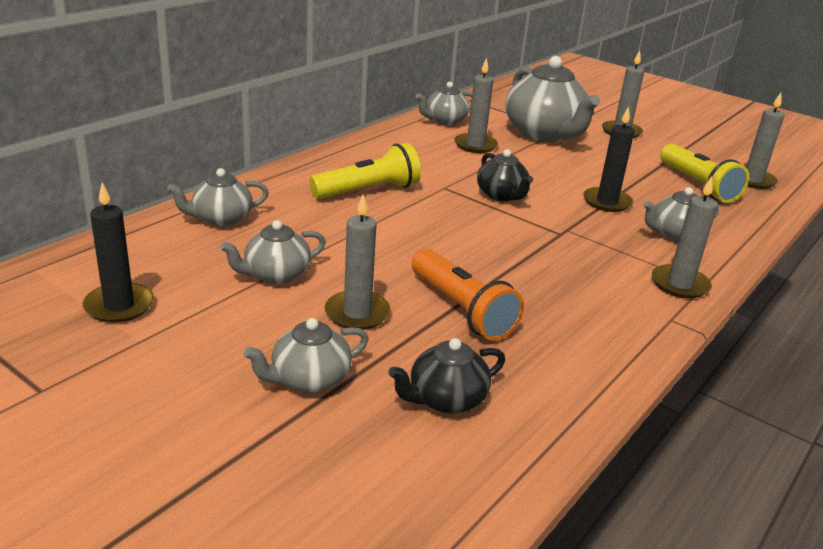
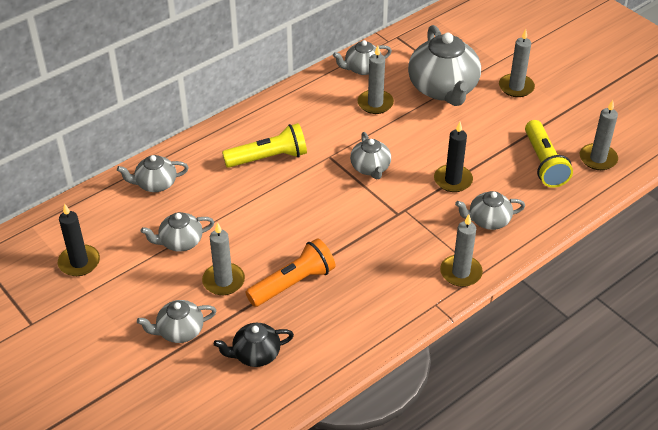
camera: 15 degrees right, 15 degrees up
orange flashlight [412,249,524,341] -> orange flashlight turned 105 degrees counterclockwise [245,238,335,307]
black teapot [477,149,533,201] -> grey teapot [350,132,391,179]

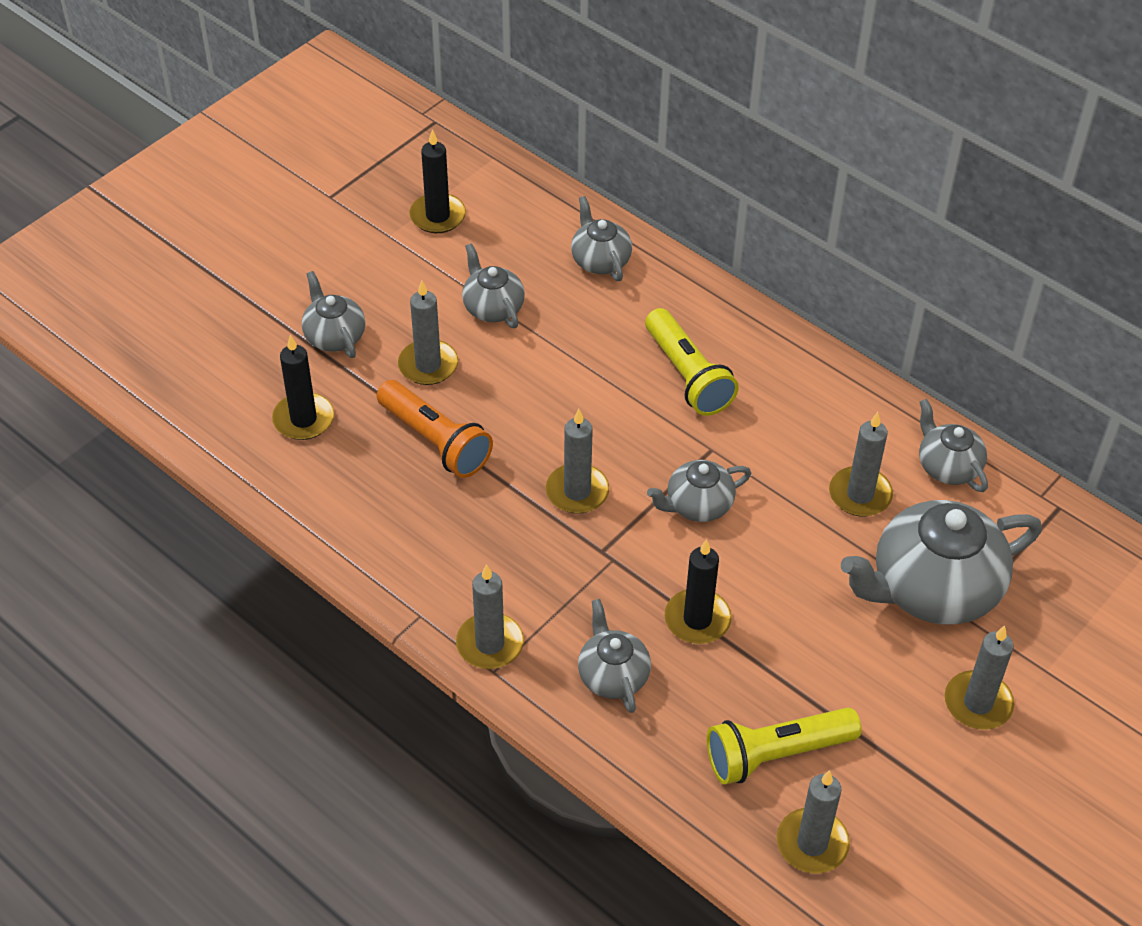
camera: 80 degrees right, 5 degrees up
black teapot [214,323,294,367] -> black candle [272,335,334,440]
none -> grey candle [546,409,609,514]

